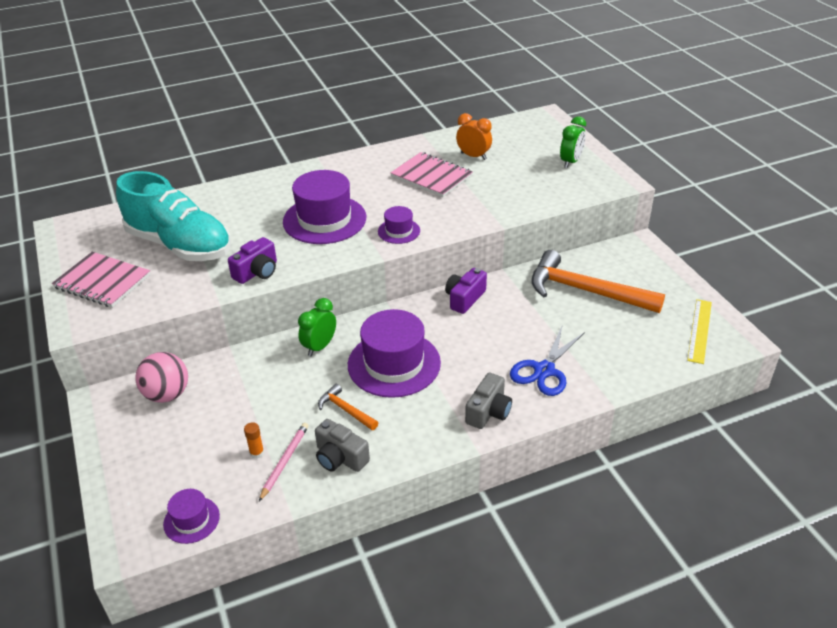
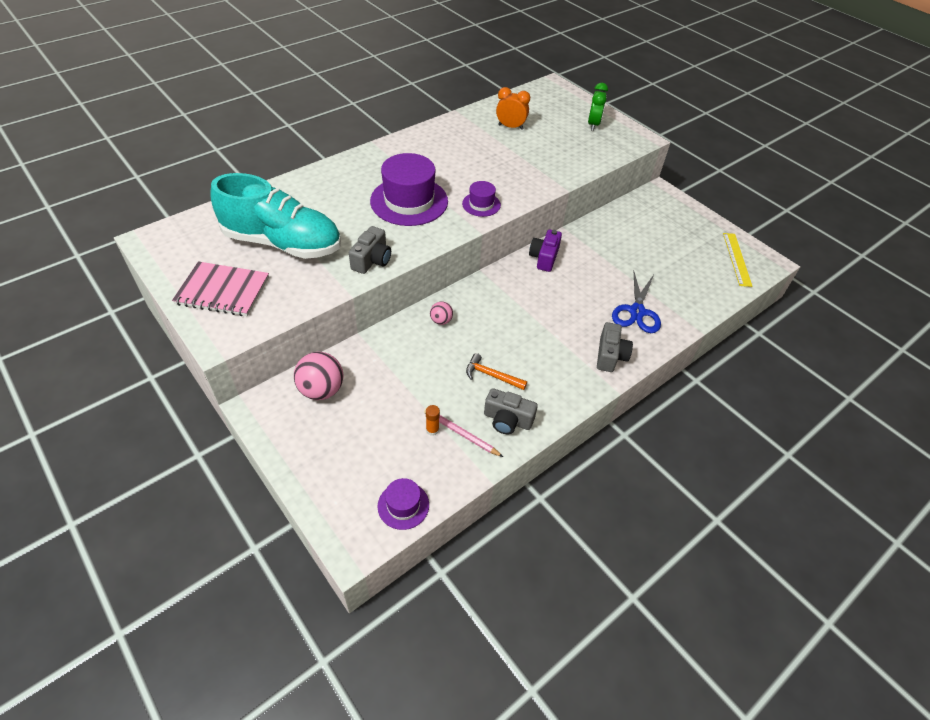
camera: 20 degrees left, 10 degrees up
purple camera [228,237,277,284] -> grey camera [349,226,391,274]
pink pencil [259,423,309,501] -> pink pencil turned 60 degrees counterclockwise [424,409,503,457]
green clock [298,298,336,356] -> pink ball [430,301,453,325]
purple hat [348,309,441,398] -> none
pink notebook [390,152,473,197] -> none
orange hammer [531,250,665,313] -> none

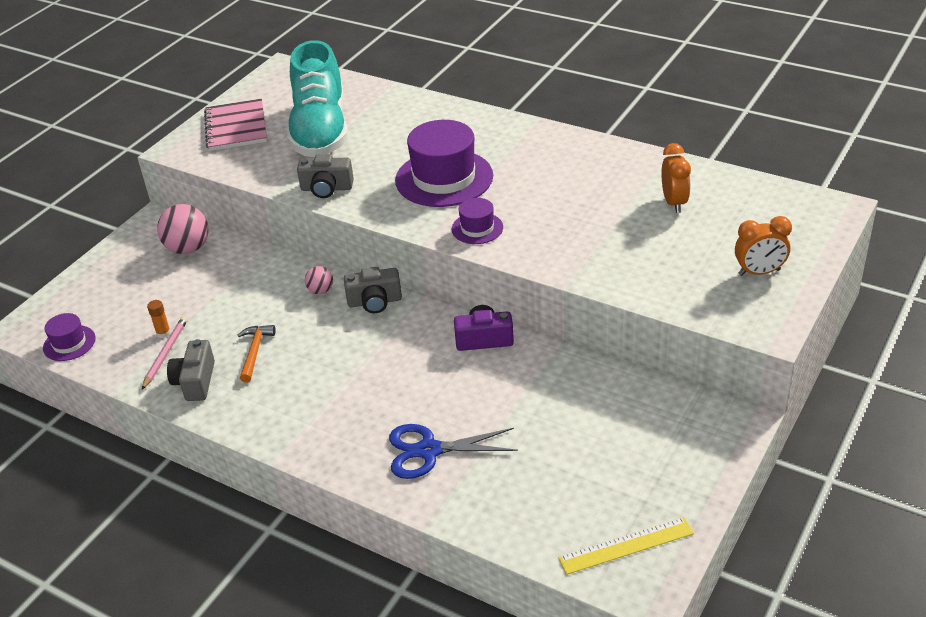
camera: 75 degrees right, 10 degrees down
green clock [588,83,608,131] -> orange clock [735,216,792,276]
grey camera [597,322,633,372] -> grey camera moved to [344,267,402,313]

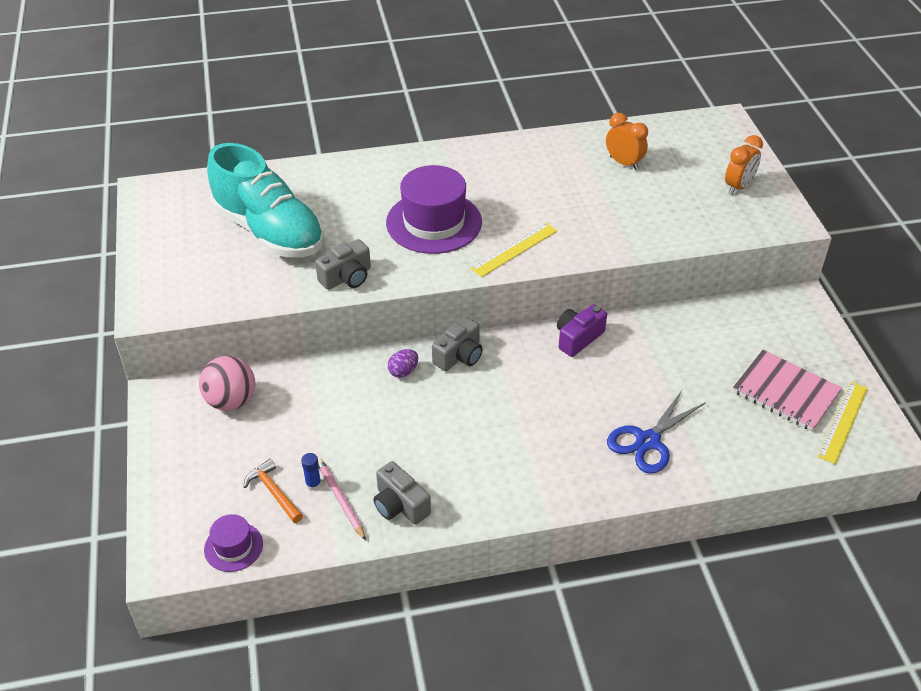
camera: 45 degrees left, 5 degrees up
orange glue stick [147,300,171,338] -> blue glue stick [301,453,321,491]
pink notebook [204,99,267,151] -> pink notebook moved to [733,350,842,431]
orange hammer [238,325,276,382] -> orange hammer moved to [244,459,303,523]
pink ball [305,266,333,294] -> purple egg [388,349,418,378]
purple hat [451,198,503,244] -> yellow ruler [470,223,558,277]

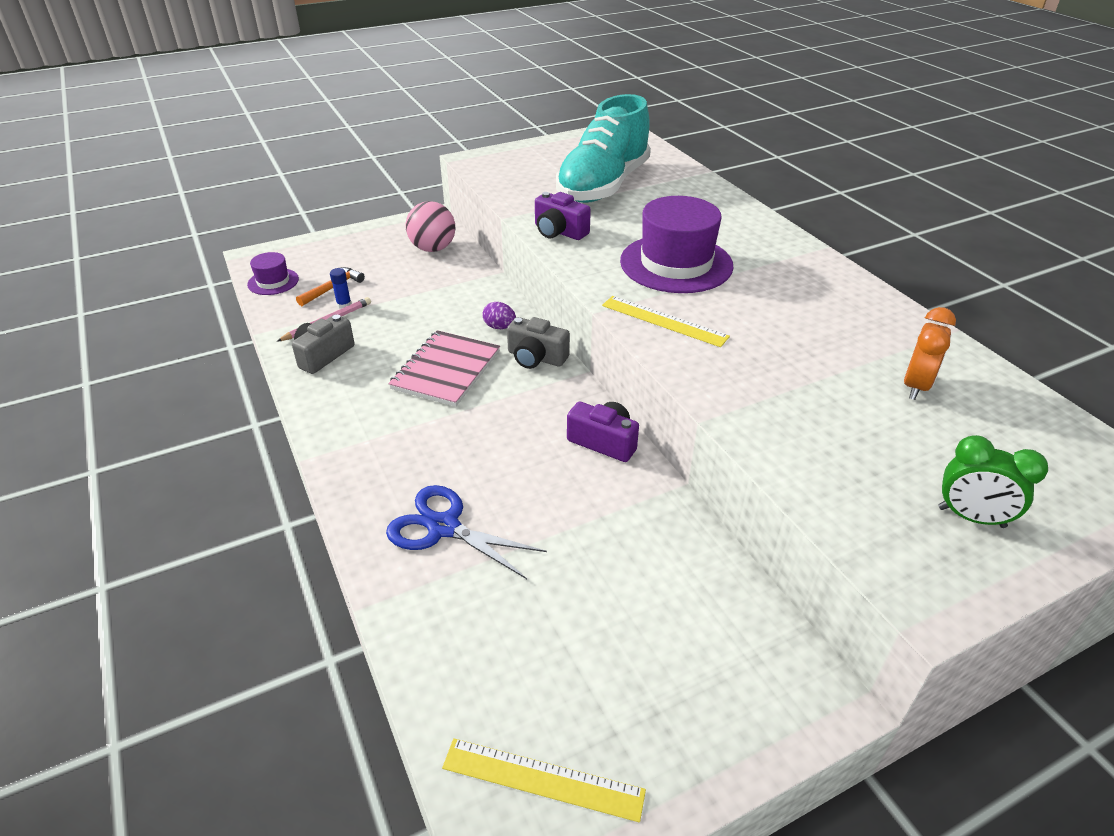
camera: 75 degrees right, 5 degrees down
grey camera [315,239,371,290] -> purple camera [535,192,591,240]
orange clock [725,135,763,195] -> green clock [938,435,1048,528]
pink notebook [733,350,842,431] -> pink notebook moved to [388,330,500,407]

